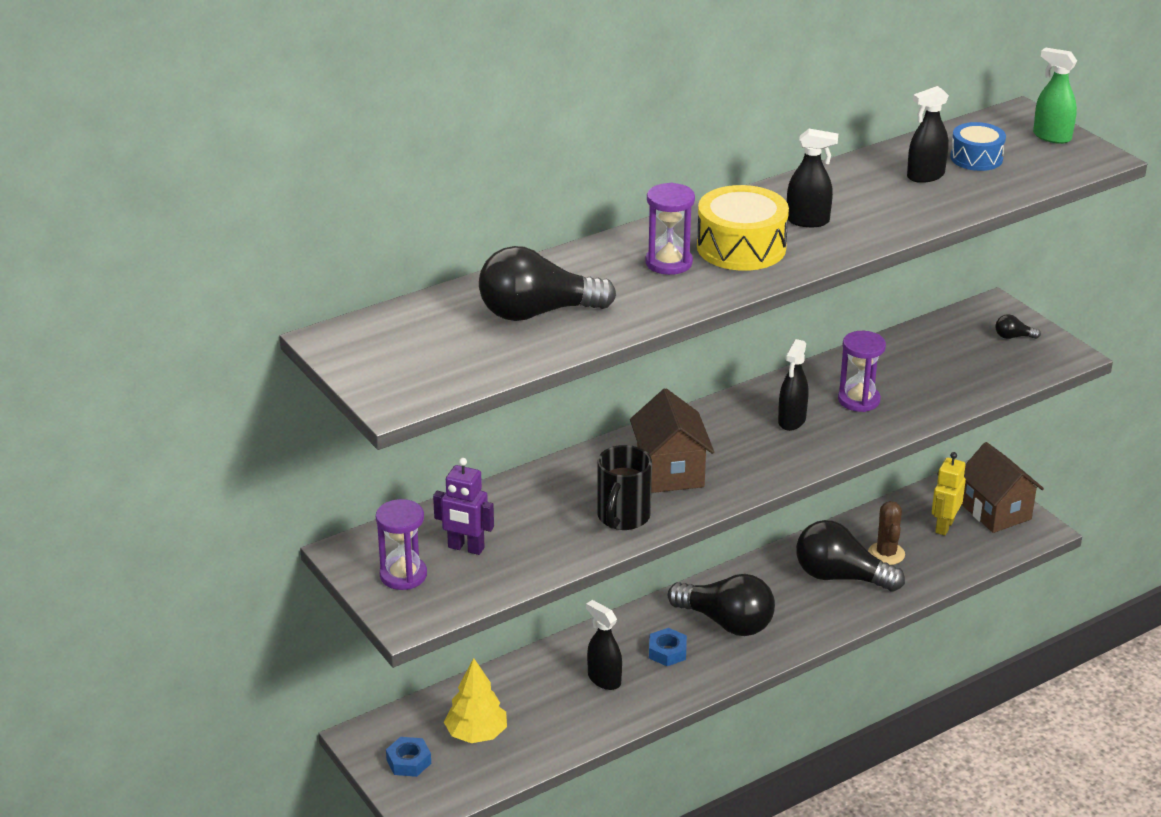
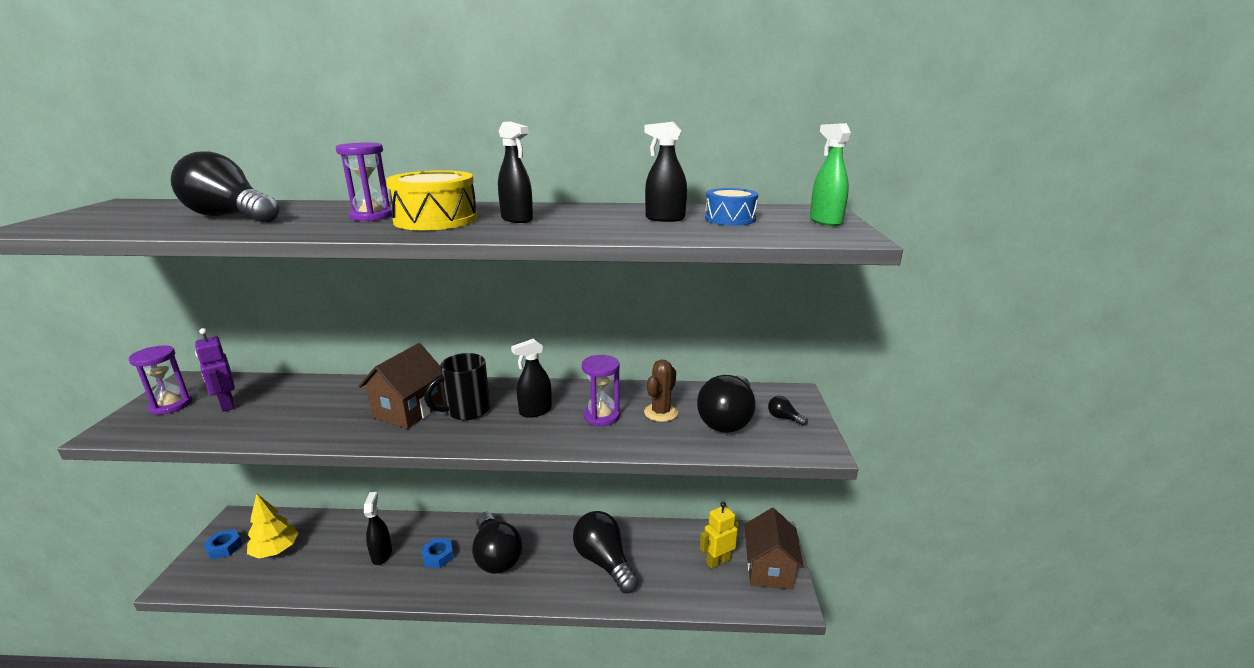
camera: 35 degrees right, 10 degrees down
black mug [597,445,652,530] -> black mug moved to [424,353,490,420]
brown cactus [868,501,905,565] -> brown cactus moved to [644,359,678,422]
none -> black light bulb [697,375,756,433]

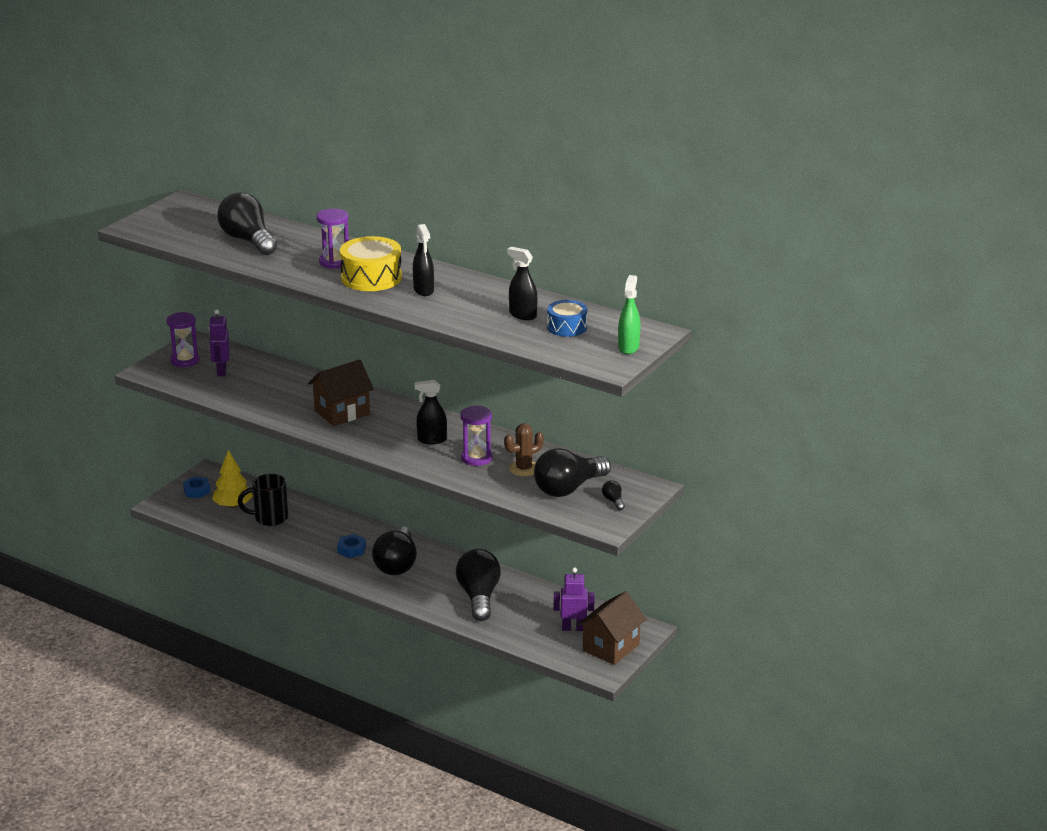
camera: 30 degrees right, 5 degrees up
black spray bottle [364,492,392,565] -> none
black mug [424,353,490,420] -> black mug moved to [238,474,288,526]
yellow robot [700,502,739,569] -> purple robot [554,567,595,631]

